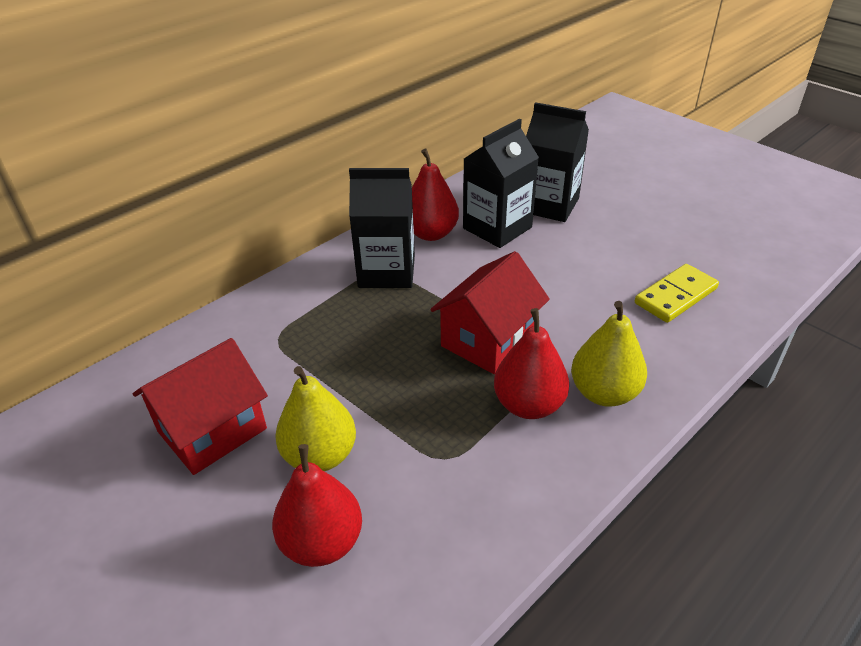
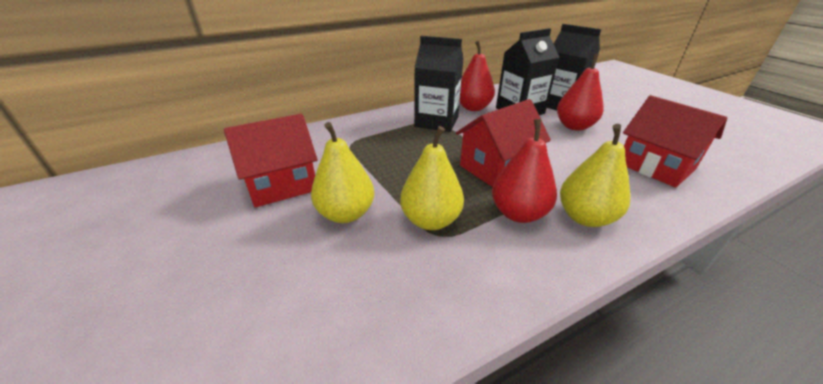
camera: 15 degrees right, 5 degrees down
red pear [272,444,362,567] -> red pear moved to [557,54,604,131]
yellow domino [635,264,719,323] -> red house [623,95,728,188]
none -> yellow pear [400,126,464,230]

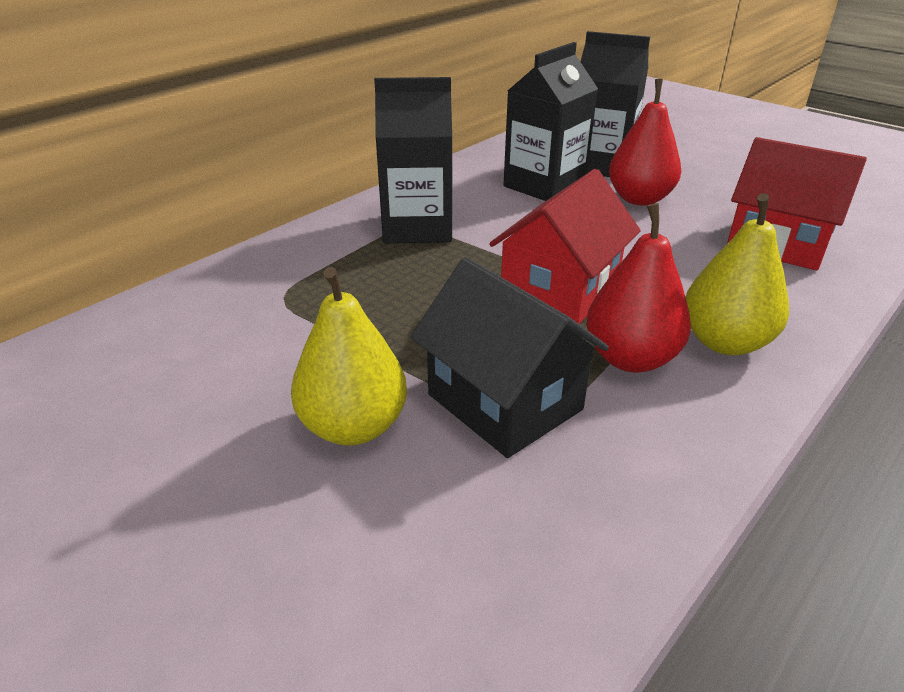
camera: 20 degrees left, 0 degrees up
red house [224,114,318,207] -> none
yellow pear [400,126,464,230] -> black house [411,257,609,458]
red pear [460,41,495,111] -> none

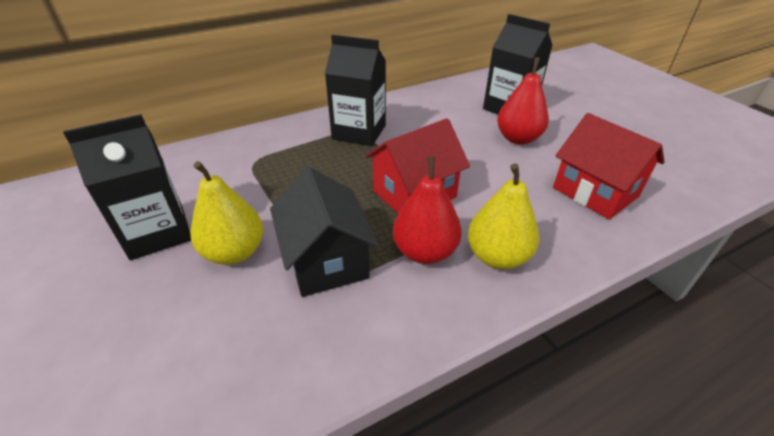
camera: 20 degrees right, 5 degrees up
black carton [504,42,598,201] -> black carton moved to [63,114,191,260]

